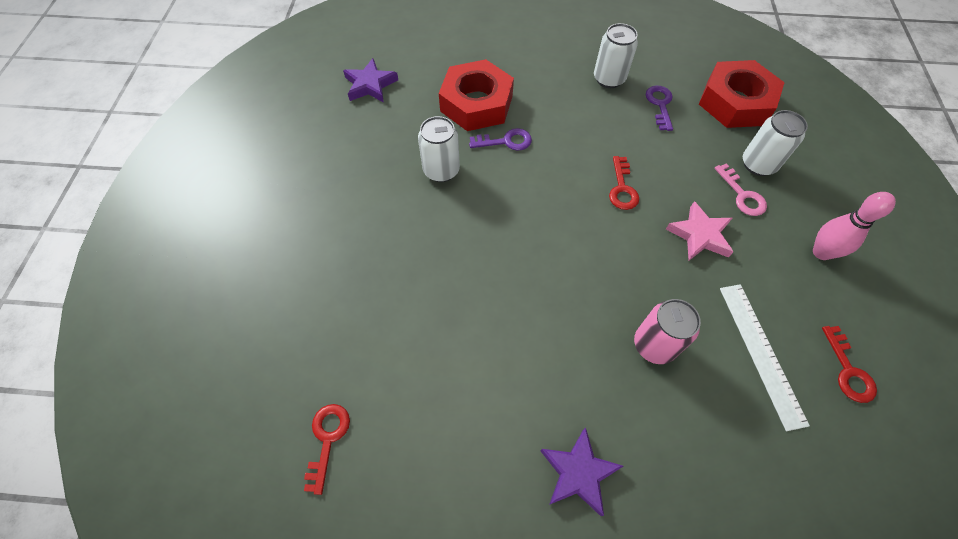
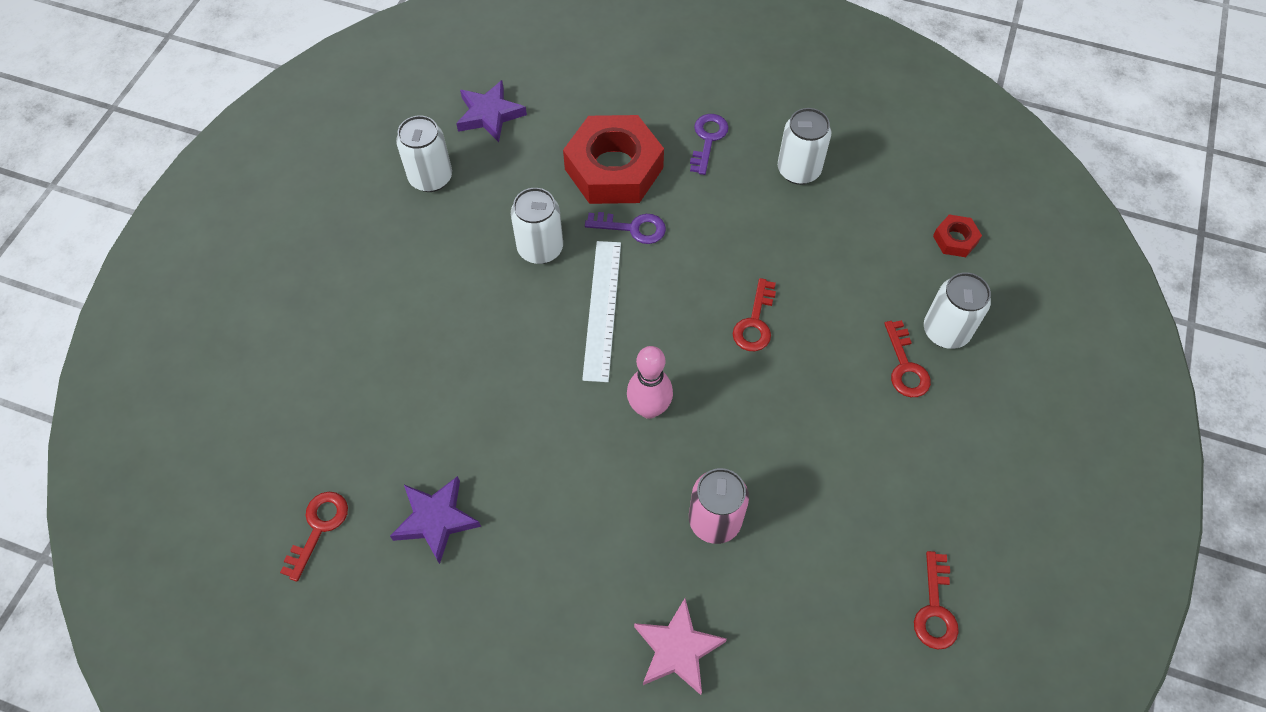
camera: 15 degrees right, 0 degrees up
purple star [541,427,623,516] -> purple star moved to [390,476,481,564]
purple key [646,86,673,131] -> purple key moved to [690,114,729,175]
pink star [666,201,734,260] -> pink star moved to [634,599,727,695]
red nut [699,60,785,128] -> red nut [933,215,982,257], size x0.43
pink key [714,163,767,216] -> red key [884,320,931,397]
white ruler [720,284,810,431] -> white ruler moved to [582,241,621,382]
pink bowling pin [813,192,896,260] -> pink bowling pin moved to [627,346,673,419]
none -> white can [396,116,452,192]

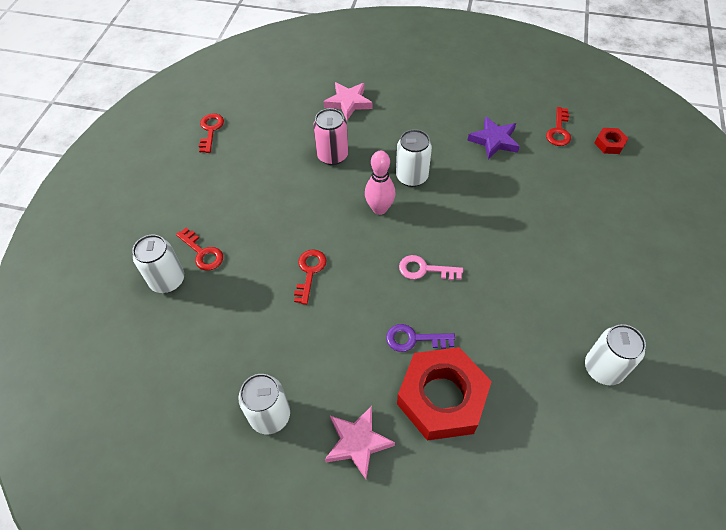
camera: 175 degrees right, 5 degrees down
purple star [456,80,527,142] -> none
white can [511,188,563,264] -> white can moved to [396,129,432,187]
white ruler [582,241,621,382] -> pink key [399,255,463,280]
purple key [690,114,729,175] -> pink star [325,406,395,479]
red key [884,320,931,397] -> red key turned 150 degrees clockwise [176,228,223,270]
red nut [933,215,982,257] -> red nut moved to [594,128,628,154]

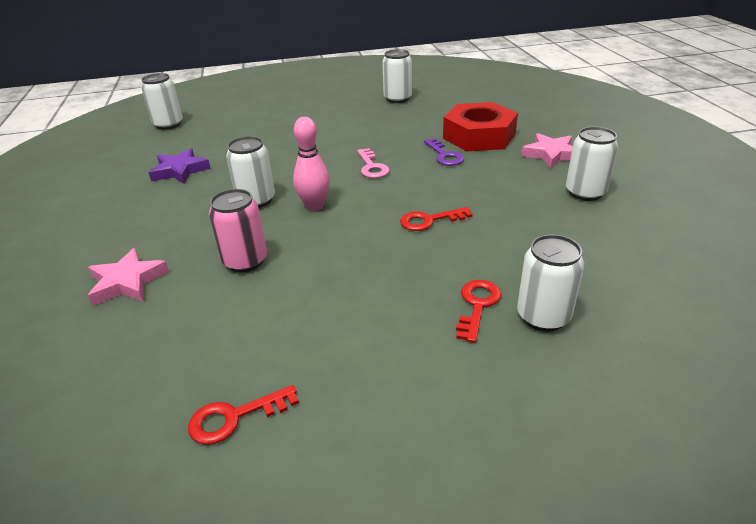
camera: 115 degrees left, 20 degrees down
red key [546,107,571,146] -> none
red nut [594,128,628,154] -> white can [141,73,183,130]

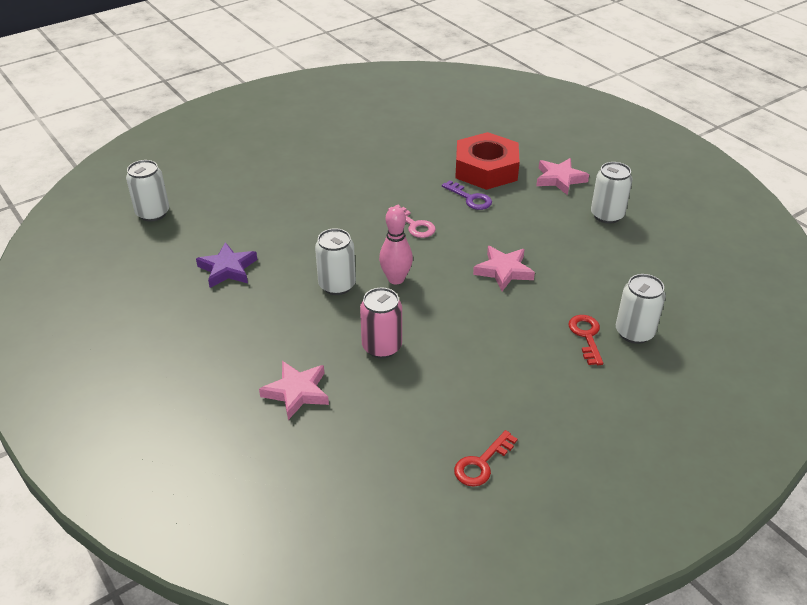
camera: 25 degrees left, 5 degrees up
white can [382,49,412,103] -> none
red key [400,207,473,231] -> pink star [473,246,535,291]

